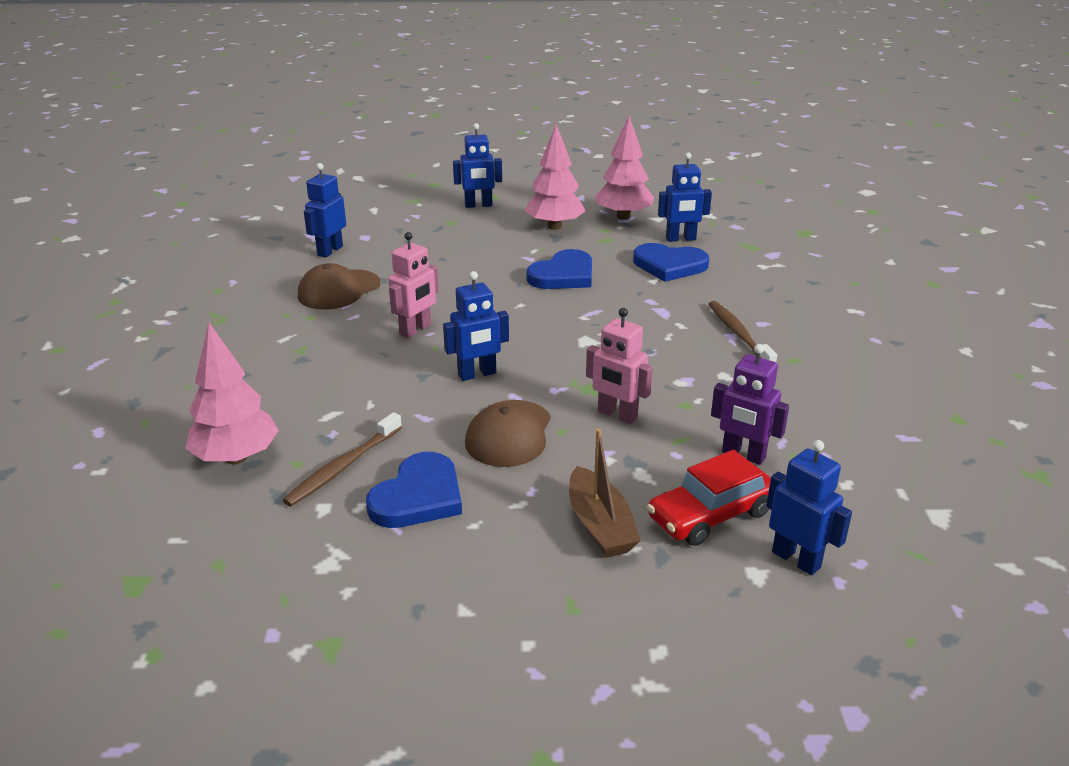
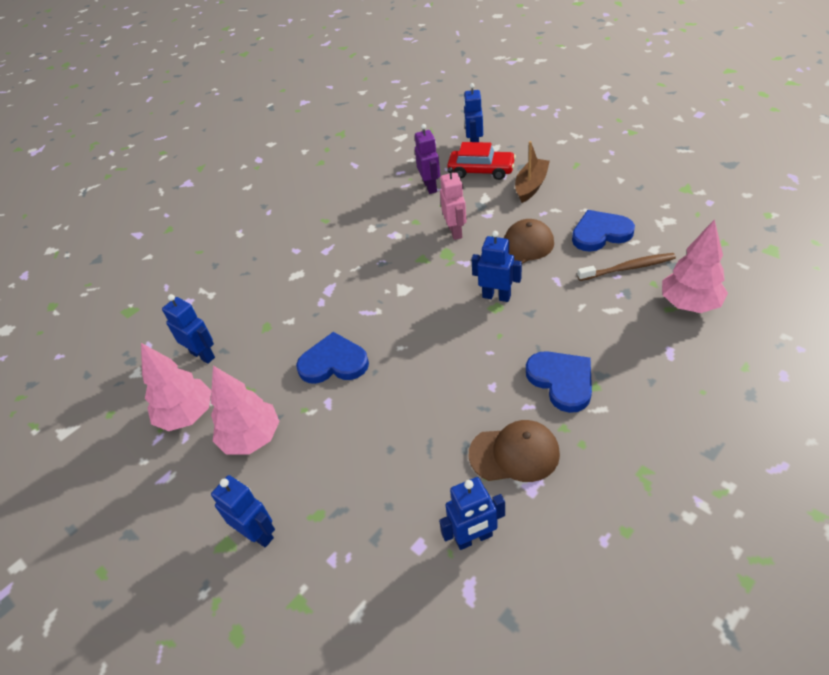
camera: 130 degrees left, 15 degrees up
pink robot [388,232,439,338] -> none
blue heart [633,243,709,282] -> blue heart moved to [526,351,592,413]
brown toothbrush [709,301,777,362] -> none

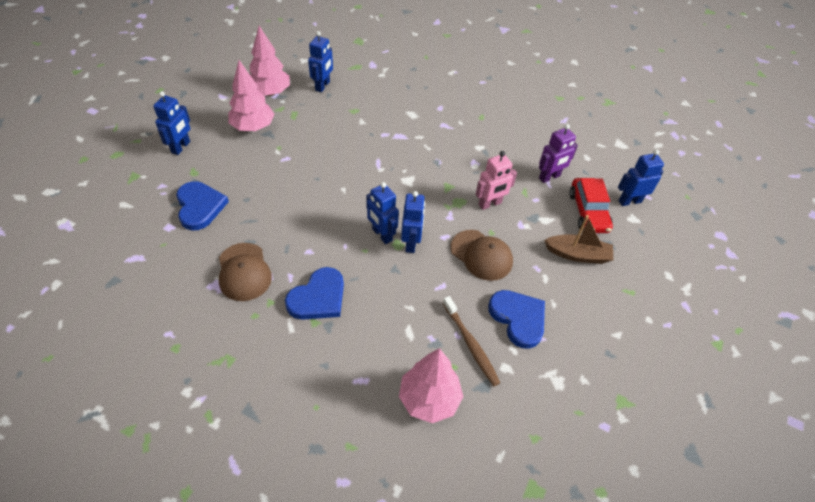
camera: 65 degrees right, 5 degrees up
blue heart [296,332,369,384] -> blue heart moved to [176,181,229,231]
blue robot [439,477,505,550] -> blue robot moved to [366,182,399,244]

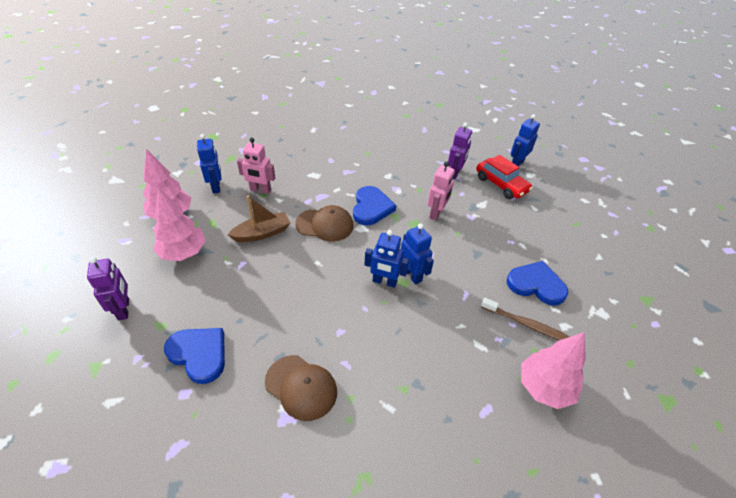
camera: 35 degrees left, 5 degrees down
blue robot [153,91,190,155] -> purple robot [87,257,129,321]
blue heart [285,267,344,320] -> blue heart moved to [353,186,396,225]
brown cap [450,230,513,281] -> brown cap moved to [295,205,353,242]
brown boat [544,215,613,264] -> brown boat moved to [227,196,290,242]
none -> pink robot [237,137,275,194]

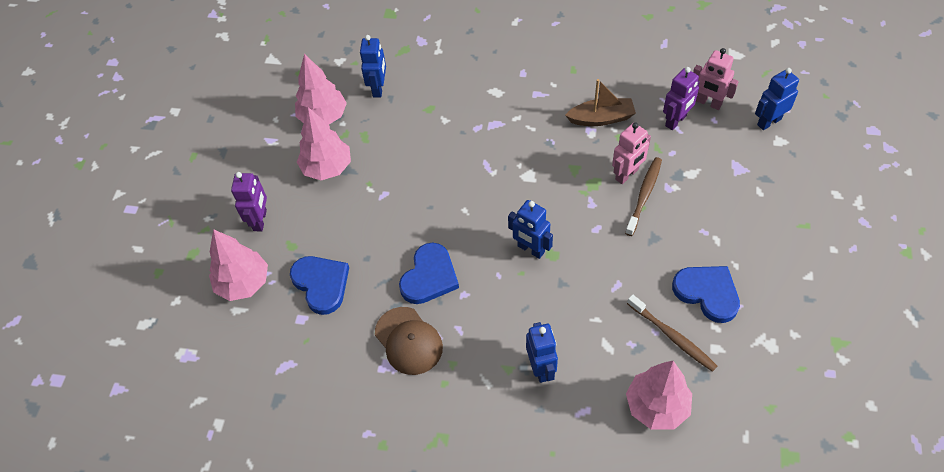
camera: 25 degrees right, 10 degrees up
brown boat [227,196,290,242] -> brown boat moved to [565,79,636,126]
pink robot [237,137,275,194] -> pink robot moved to [693,48,739,110]
brown cap [295,205,353,242] -> none
blue heart [353,186,396,225] -> blue heart moved to [399,243,459,304]
blue robot [401,224,434,285] -> blue robot moved to [526,322,558,383]
red car [476,155,533,199] -> none
none -> pink tree [209,229,268,301]
none -> brown toothbrush [625,157,662,236]

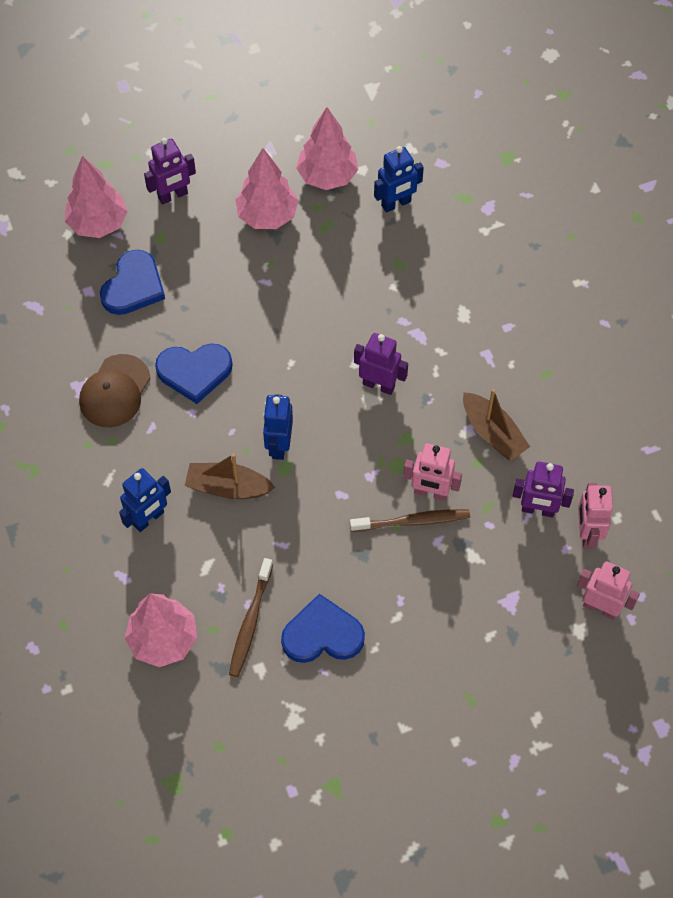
camera: 55 degrees right, 5 degrees up
blue heart [672,266,740,323] -> blue heart turned 105 degrees counterclockwise [281,594,365,663]
blue robot [755,68,799,130] -> pink robot [577,561,640,620]
none -> brown boat [185,453,275,499]
none -> purple robot [354,333,408,395]

